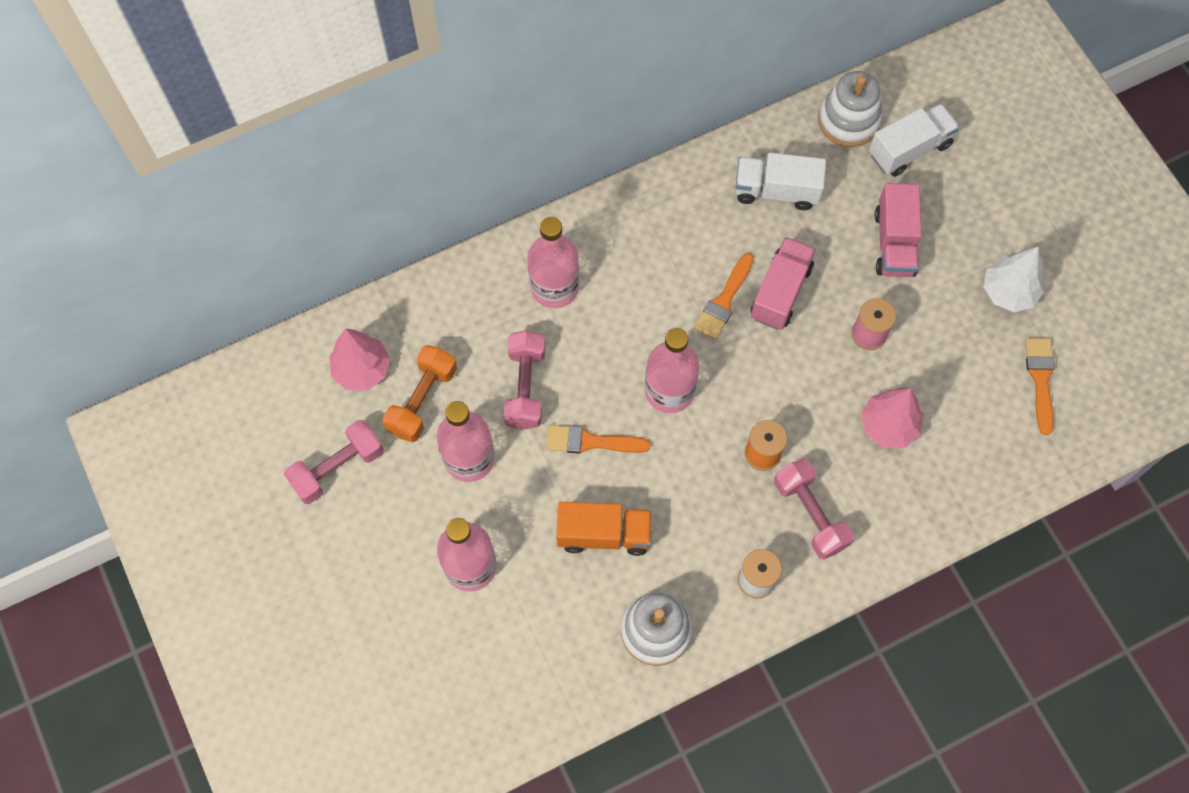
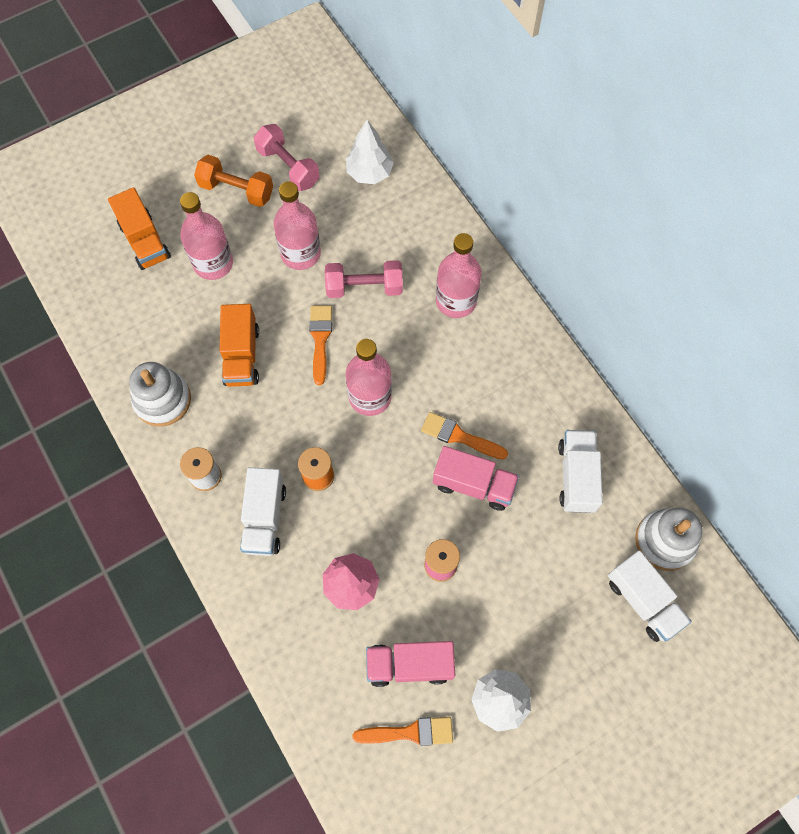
camera: 85 degrees right, 0 degrees up
pink tree [329,329,390,390] -> white tree [346,120,394,184]
orange dumbbell [382,345,457,442] -> orange dumbbell moved to [194,155,273,207]
pink dumbbell [774,459,855,560] -> white truck [240,467,286,556]
pink truck [875,183,922,277] -> pink truck moved to [366,641,455,687]
none -> orange truck [108,187,171,270]

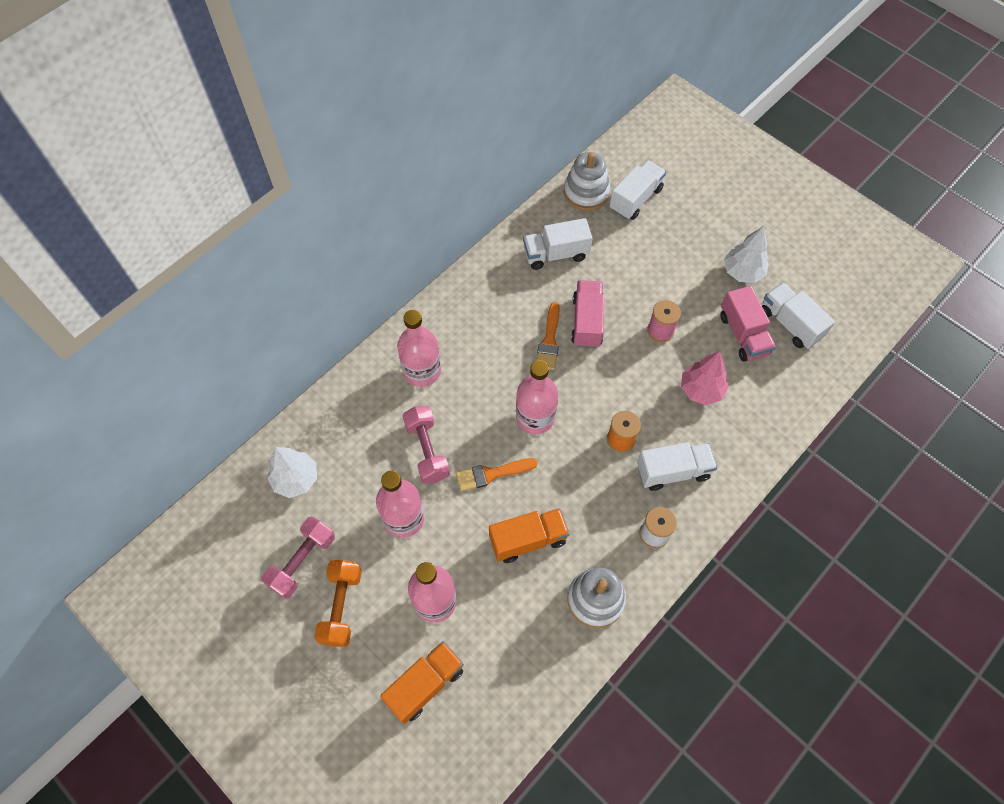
camera: 105 degrees left, 5 degrees down
orange brush [352,717,453,746] -> white truck [762,283,835,349]

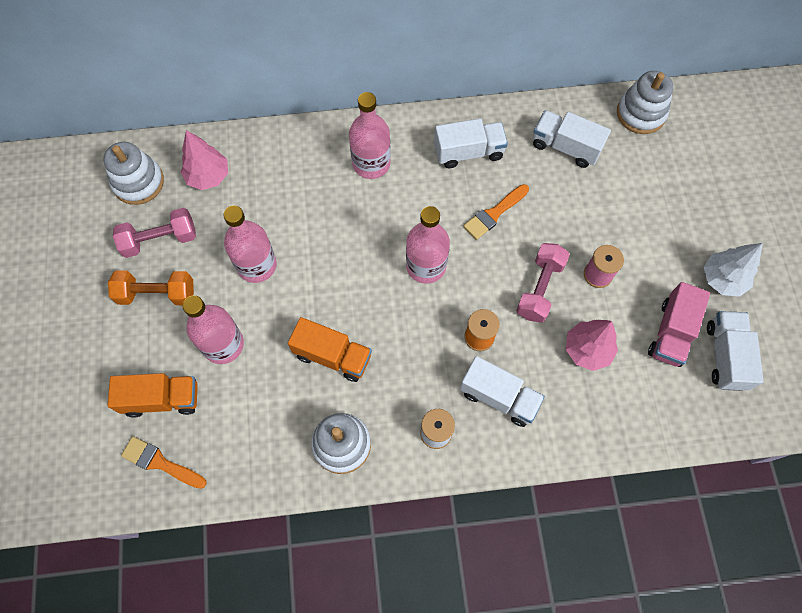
camera: 40 degrees right, 5 degrees up
white tree [267,447,317,498] -> pink tree [181,130,228,190]
orange dumbbell [314,560,362,647] -> orange dumbbell turned 45 degrees clockwise [108,270,194,305]
pink dumbbell [403,406,450,484] -> pink dumbbell moved to [516,243,570,323]
orange brush [456,458,538,491] -> orange brush moved to [121,436,207,489]
pink truck [571,280,604,348] -> none
white truck [610,160,666,220] -> white truck moved to [434,119,508,168]
none -> white stacking toy [104,142,164,205]

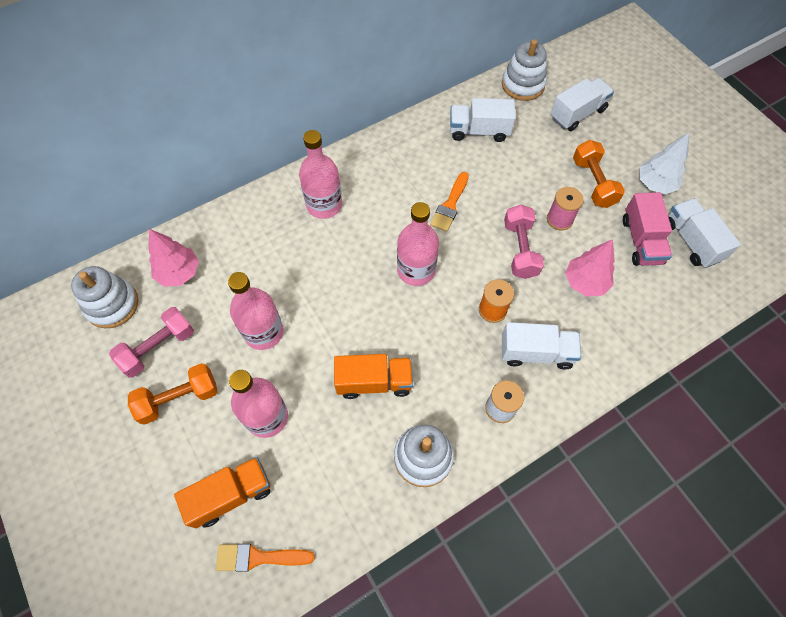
camera: 25 degrees left, 5 degrees down
white truck [434,119,508,168] -> white truck moved to [551,78,614,131]
none -> orange dumbbell [573,140,625,208]

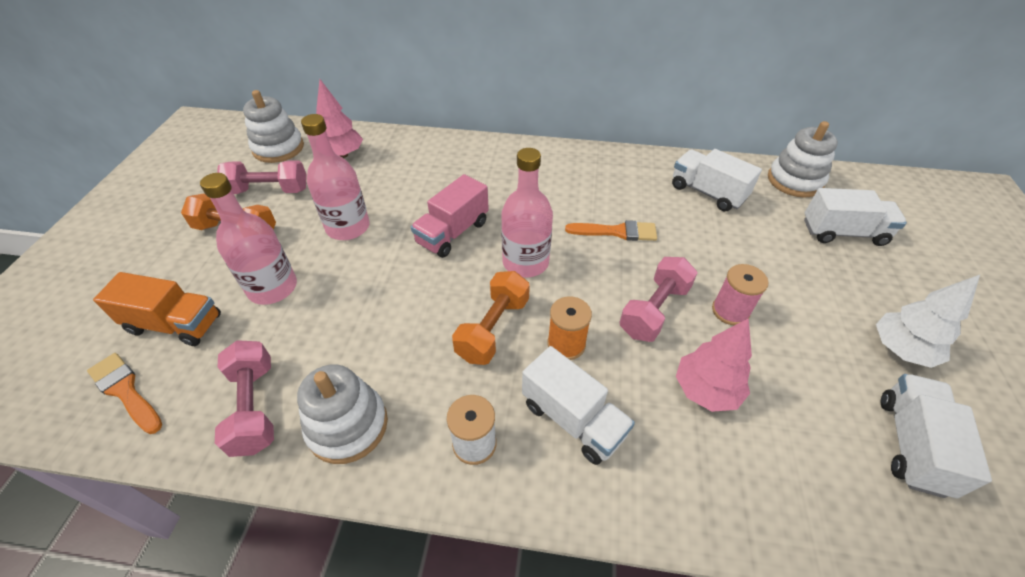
camera: 40 degrees right, 15 degrees down
pink bottle [299,130,342,219] -> none
orange truck [334,354,413,399] -> none
orange brush [430,172,469,232] -> orange brush turned 150 degrees counterclockwise [565,220,657,241]
orange dumbbell [573,140,625,208] -> orange dumbbell moved to [452,271,530,365]
pink truck [623,192,672,266] -> pink truck moved to [411,174,489,258]
none -> pink dumbbell [215,340,274,457]

